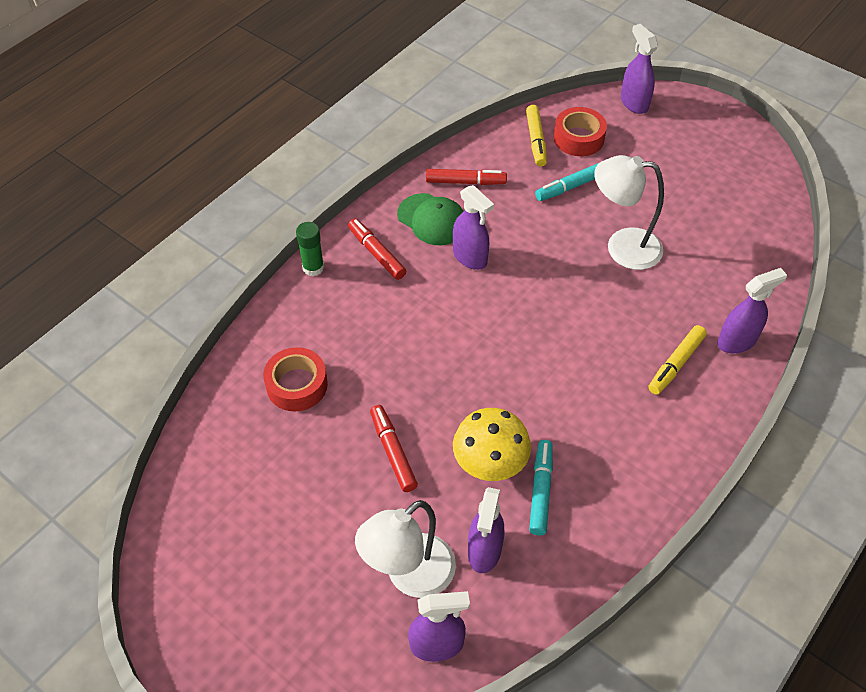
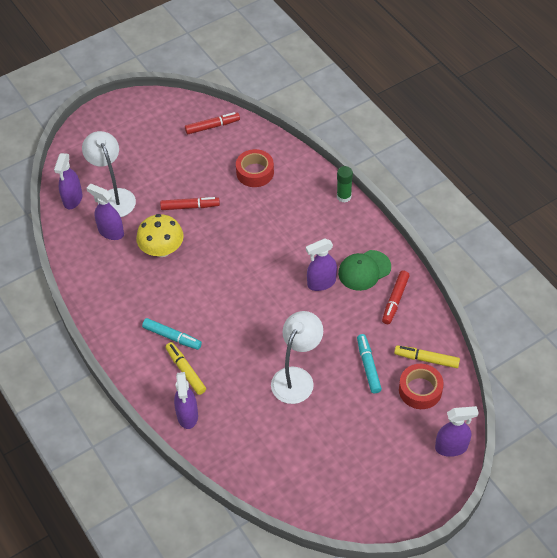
camera: 110 degrees right, 0 degrees up
red marker [348,219,406,280] -> red marker moved to [185,112,240,134]
turquoise marker [529,440,553,535] -> turquoise marker moved to [142,318,202,350]

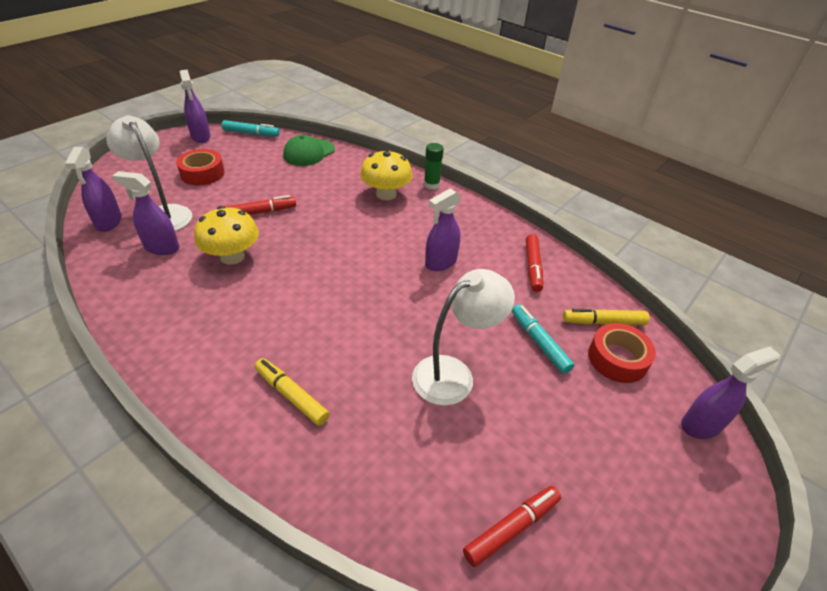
camera: 20 degrees left, 10 degrees down
turquoise marker [142,318,202,350] -> turquoise marker moved to [222,120,280,137]
purple spray bottle [174,372,198,429] -> purple spray bottle moved to [180,69,211,143]
red marker [185,112,240,134] -> red marker moved to [463,486,561,567]
red tape [236,149,274,187] -> red tape moved to [176,149,225,185]
white lamp [271,311,323,404] -> white lamp turned 45 degrees clockwise [412,269,515,406]
green cap [338,250,391,291] -> green cap moved to [283,135,335,166]
none -> yellow mushroom [360,149,413,200]

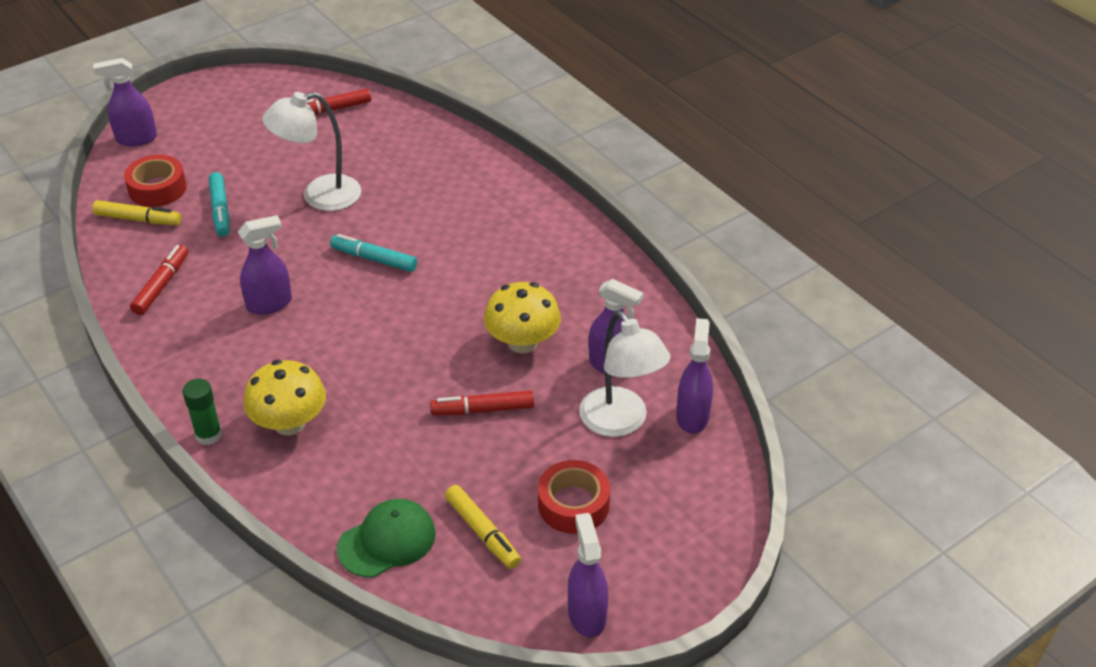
camera: 165 degrees left, 0 degrees up
turquoise marker [222,120,280,137] -> turquoise marker moved to [330,234,417,272]
yellow marker [255,358,329,426] -> yellow marker moved to [445,485,521,569]

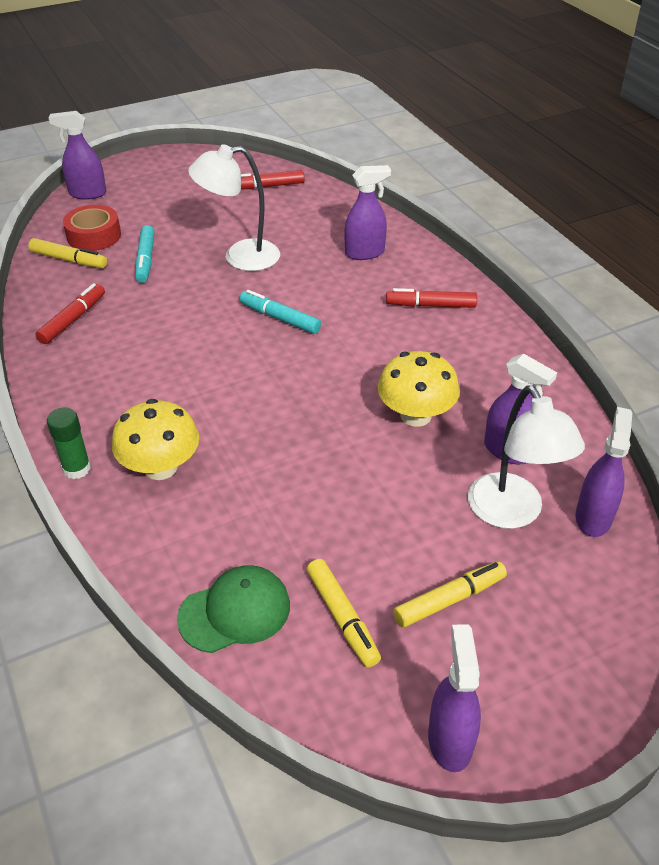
camera: 10 degrees right, 0 degrees up
purple spray bottle [238,215,292,315] -> purple spray bottle moved to [344,165,391,260]
red marker [430,390,534,415] -> red marker moved to [386,288,477,308]
red tape [538,460,610,534] -> yellow marker [393,561,507,628]

